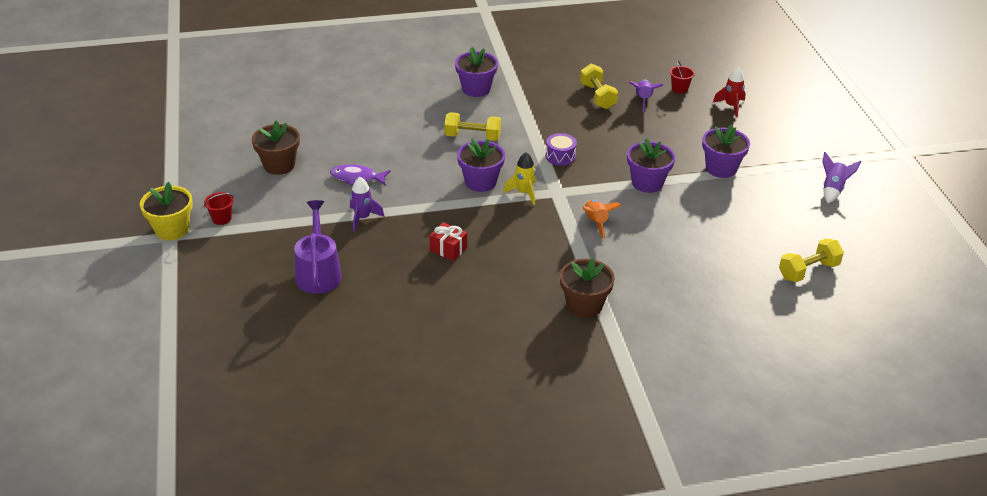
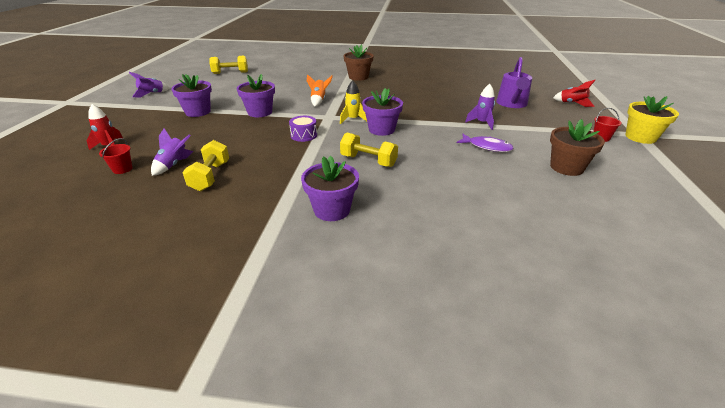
camera: 160 degrees left, 5 degrees down
red gift [429,222,467,261] -> none
none -> red rocket [553,80,595,107]

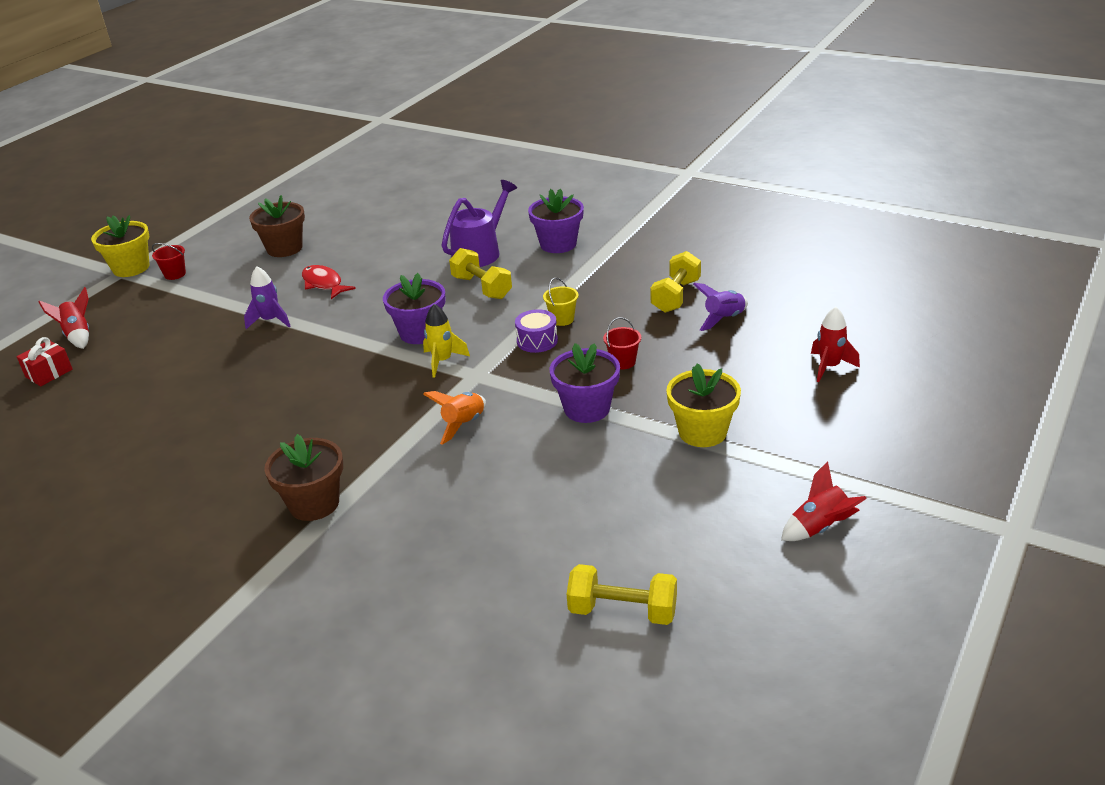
camera: 155 degrees left, 0 degrees up
red bucket [99,138,133,174] -> red bucket moved to [603,317,641,369]
purple rocket [129,72,169,97] -> red rocket [781,462,867,541]
purple flower pot [171,74,212,117] -> yellow flower pot [666,363,741,447]
purple fish [457,134,514,152] -> red fish [302,265,356,299]
purple watering can [496,57,532,108] -> purple watering can moved to [441,180,517,267]
none -> red gift [17,337,73,386]
none -> yellow bucket [543,277,579,326]

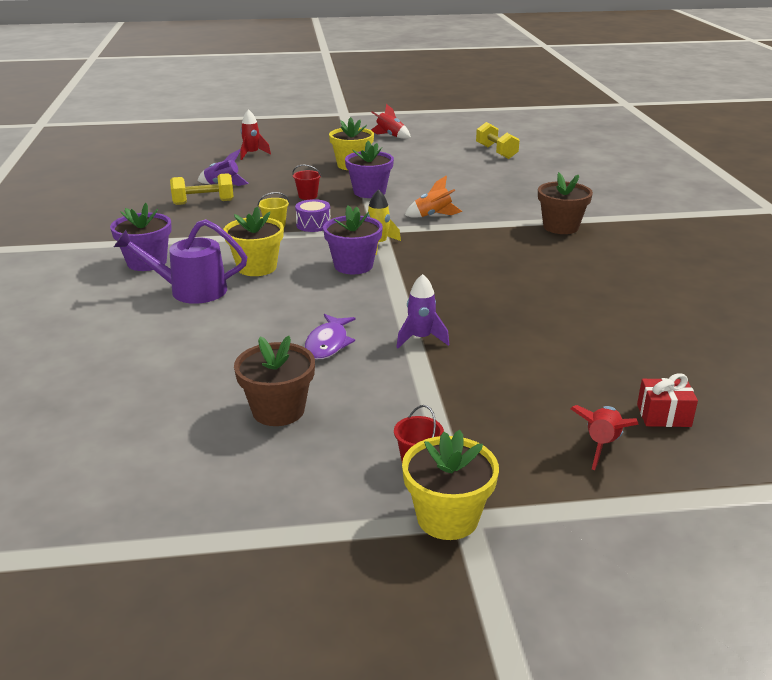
camera: 130 degrees left, 5 degrees down
red fish [302,265,356,299] -> purple fish [305,314,356,359]
yellow dumbbell [449,248,512,299] -> yellow flower pot [223,207,284,276]

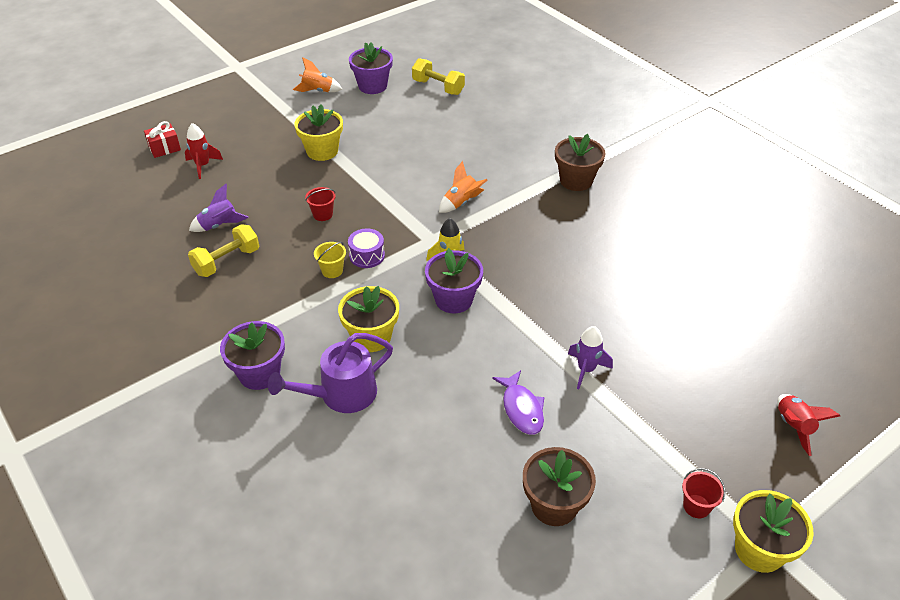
camera: 30 degrees left, 15 degrees up
purple flower pot [345,141,394,198] -> purple flower pot moved to [349,42,393,94]
red rocket [371,104,411,139] -> orange rocket [293,57,342,92]
red gift [637,373,698,427] -> red gift moved to [144,121,181,158]

